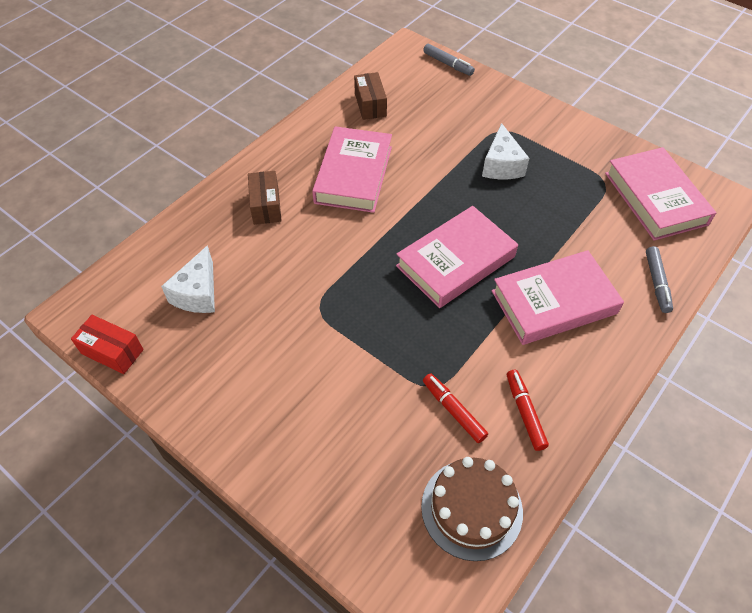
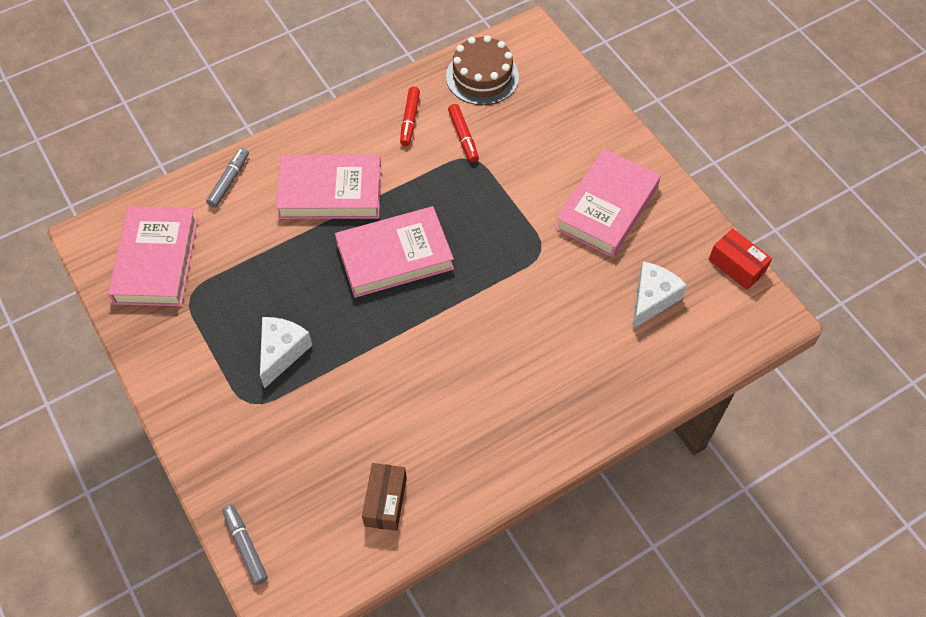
camera: 160 degrees left, 5 degrees up
brown box [248,171,282,225] -> none
pink book [312,126,392,213] -> pink book moved to [555,149,661,257]

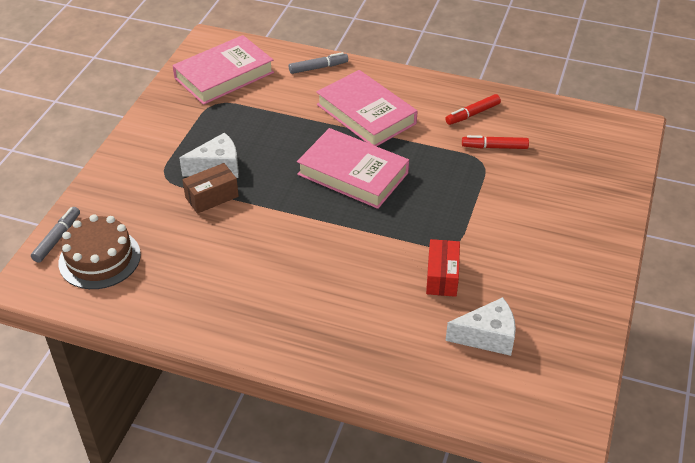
camera: 50 degrees right, 15 degrees down
brown box [362,463,407,531] -> brown box moved to [182,163,239,214]
brown cake [446,35,519,105] -> brown cake moved to [58,214,141,289]
red marker [448,104,479,163] -> red marker turned 60 degrees clockwise [462,135,529,149]
pink book [555,149,661,257] -> none
red box [709,228,772,290] -> red box moved to [426,239,460,297]

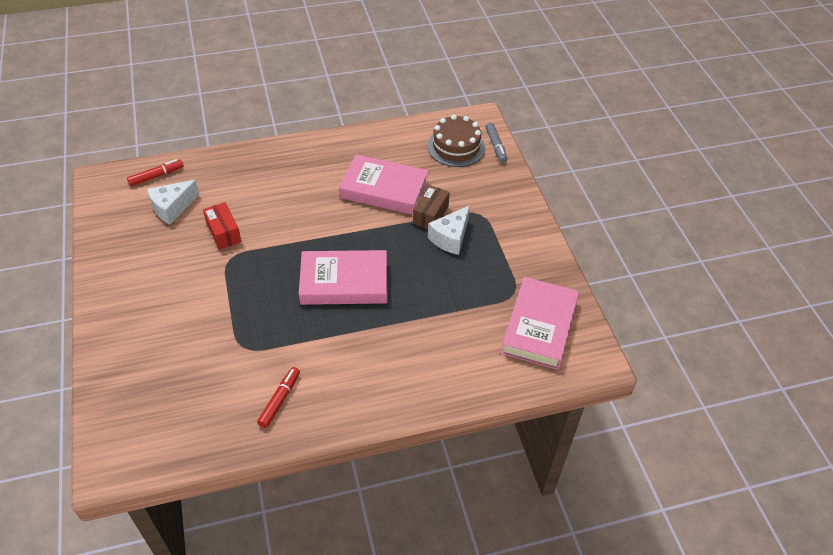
camera: 145 degrees right, 5 degrees up
grey marker [289,52,348,74] -> none
pink book [316,70,417,146] -> pink book moved to [339,154,429,215]
red marker [462,135,529,149] -> red marker moved to [127,159,184,186]

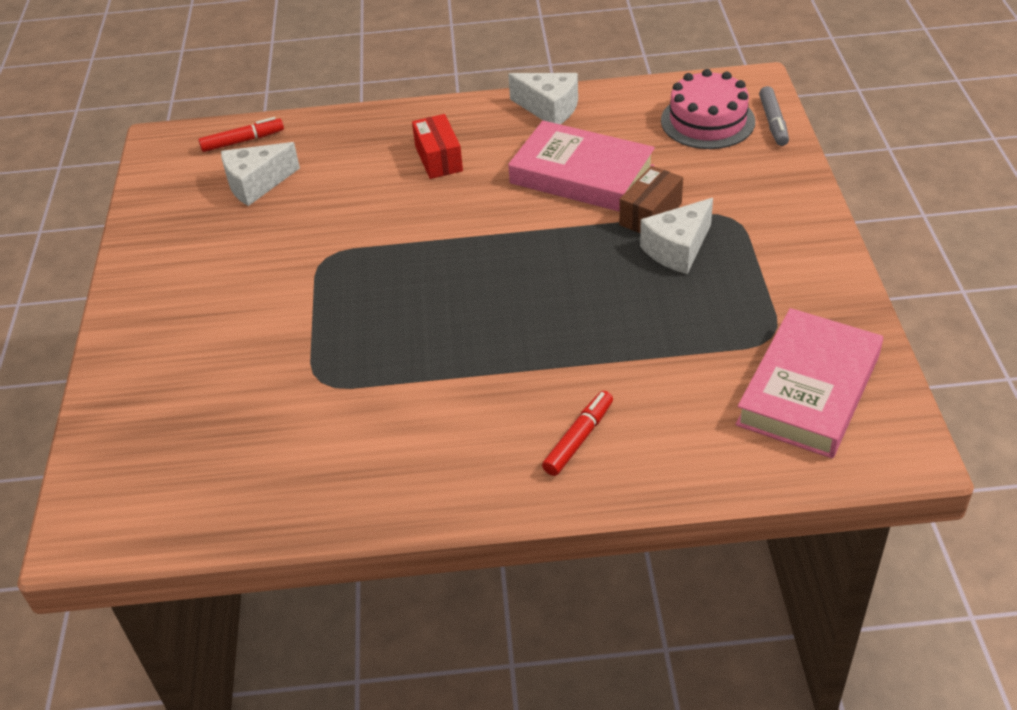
camera: 15 degrees right, 5 degrees down
red box [203,202,242,250] -> red box moved to [412,114,463,179]
red marker [257,367,300,428] -> red marker moved to [542,391,613,476]
pink book [299,250,387,305] -> none
brown cake [427,114,485,167] -> pink cake [661,69,755,149]
none -> white cheese [508,73,578,124]

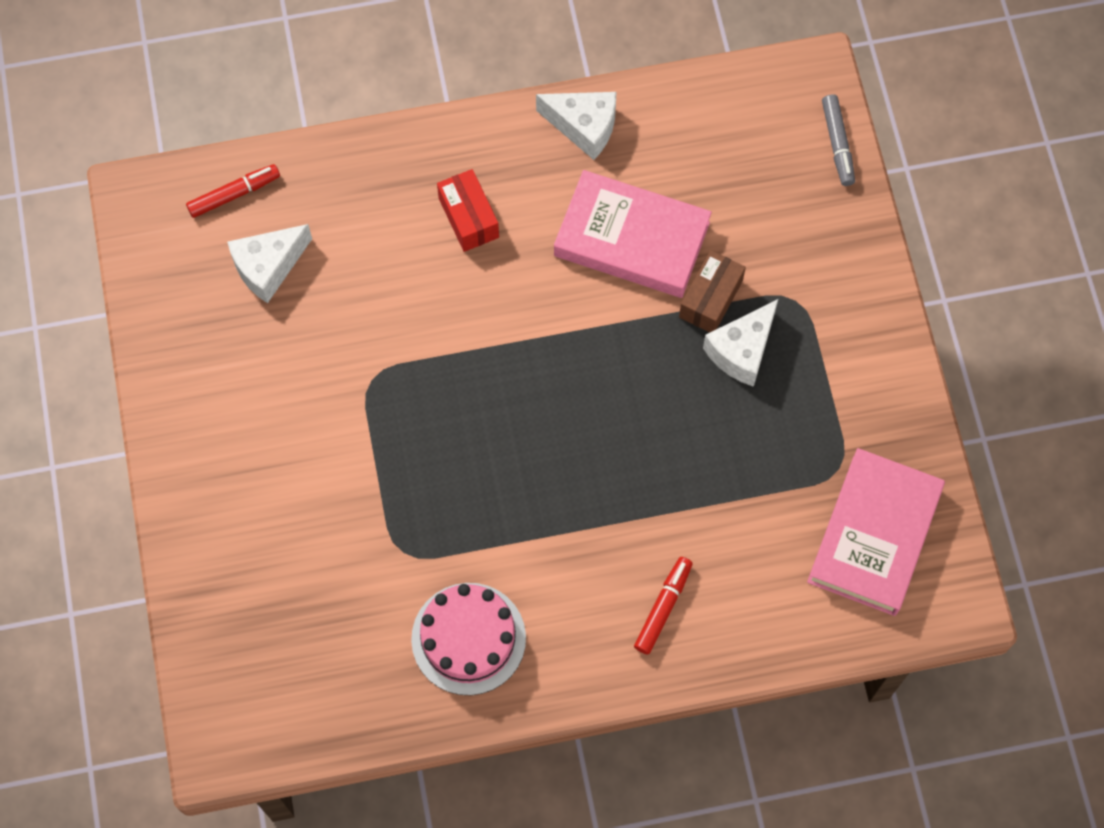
camera: 10 degrees left, 25 degrees up
pink cake [661,69,755,149] -> pink cake moved to [411,583,526,695]

